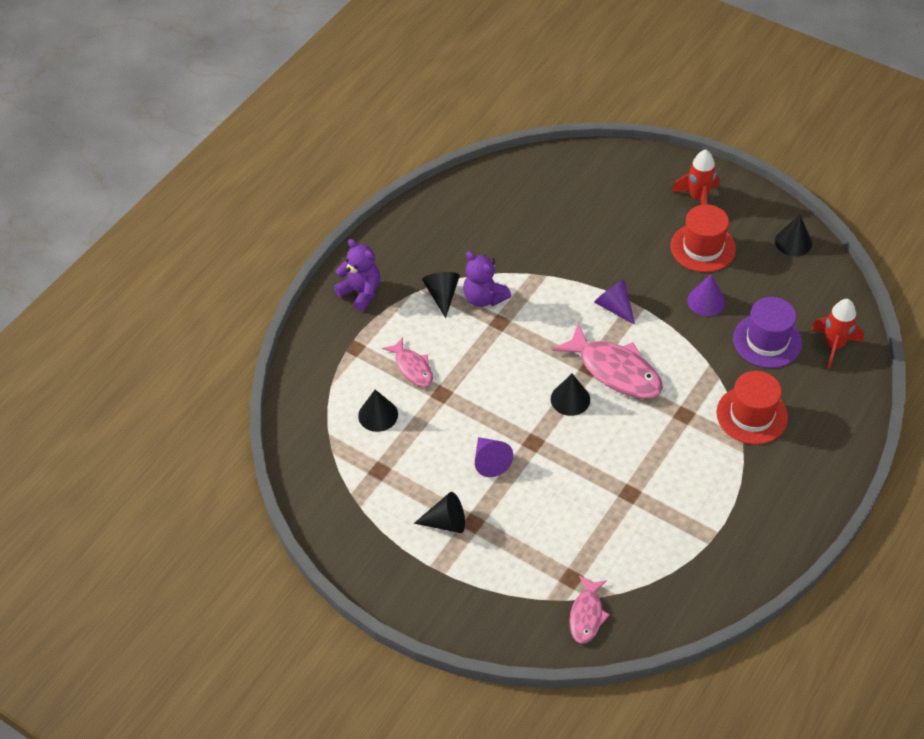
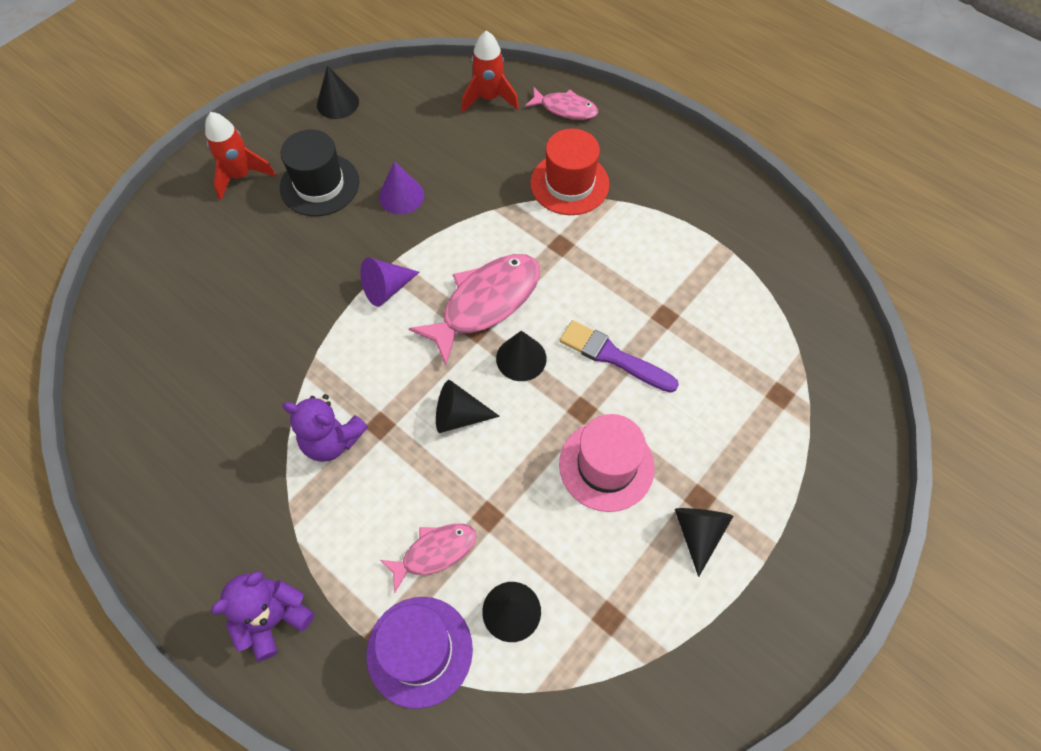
camera: 85 degrees left, 10 degrees up
black cone [422,272,460,318] -> black cone moved to [436,380,500,433]
purple teddy bear [463,251,511,307] -> purple teddy bear turned 60 degrees clockwise [283,394,368,462]
purple cone [475,437,513,477] -> pink hat [559,414,655,512]
pink fish [569,576,610,644] -> pink fish moved to [525,87,598,120]
red hat [671,204,736,272] -> black hat [280,130,359,216]
purple hat [733,297,802,368] -> purple hat moved to [366,597,473,709]
none -> purple brush [560,320,679,393]

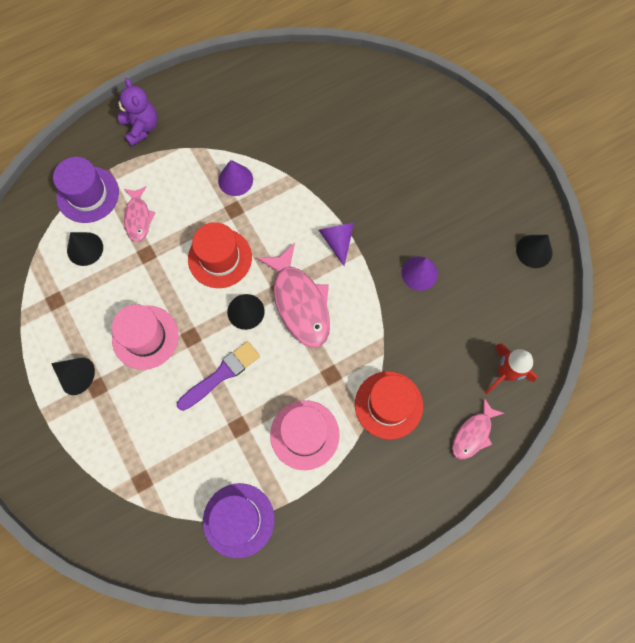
camera: 110 degrees right, 10 degrees up
red rocket [205,112,276,200] -> none
black hat [280,130,359,216] -> none
purple teddy bear [283,394,368,462] -> purple cone [218,160,253,196]
black cone [436,380,500,433] -> red hat [188,222,252,288]
none -> purple hat [203,483,275,559]
none -> pink hat [270,400,340,470]

